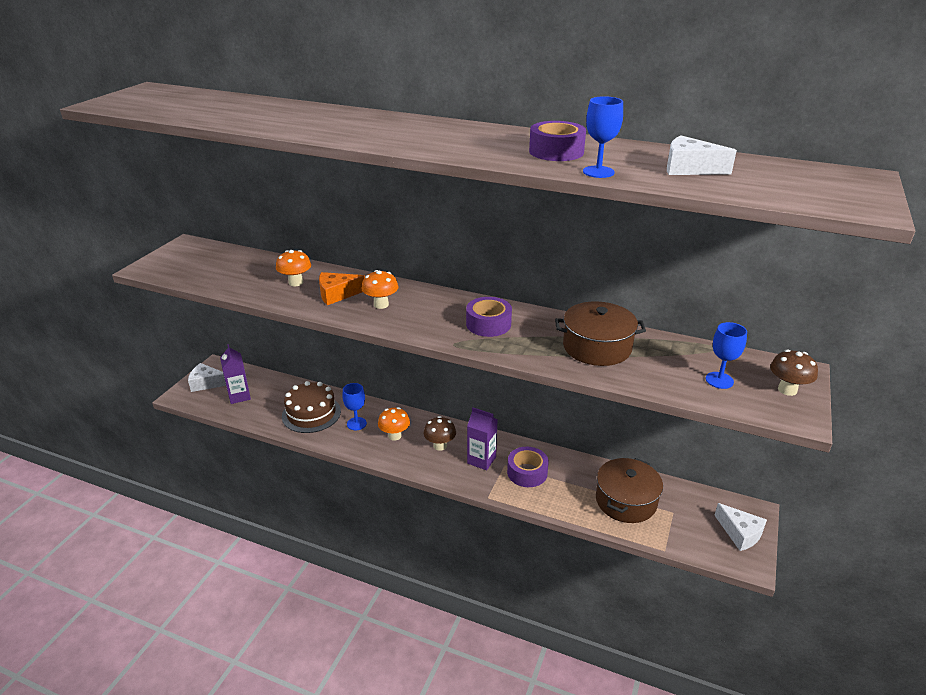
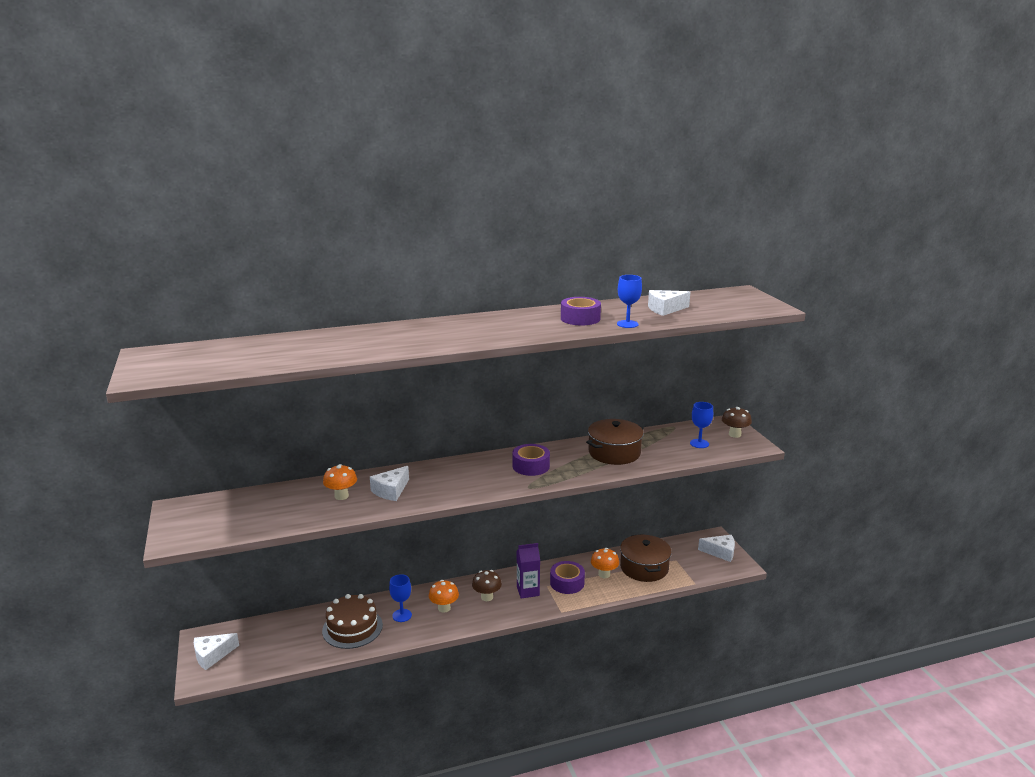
camera: 40 degrees left, 10 degrees down
purple carton [220,344,251,404] -> none
orange cheese [319,272,365,305] -> white cheese [370,466,409,501]
orange mushroom [361,270,399,309] -> orange mushroom moved to [591,548,619,578]

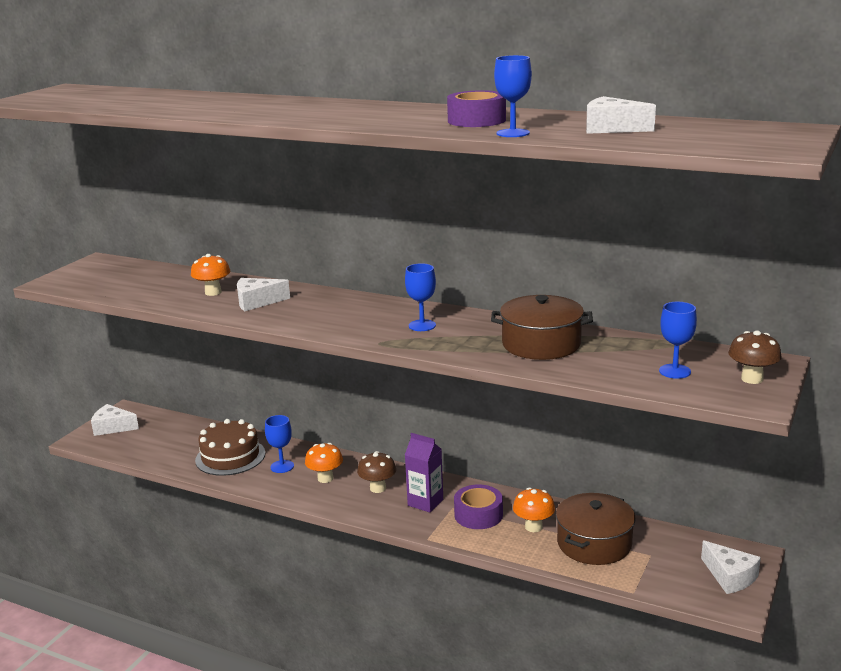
camera: 45 degrees right, 0 degrees up
purple tape [512,444,550,476] -> blue goblet [405,263,436,331]

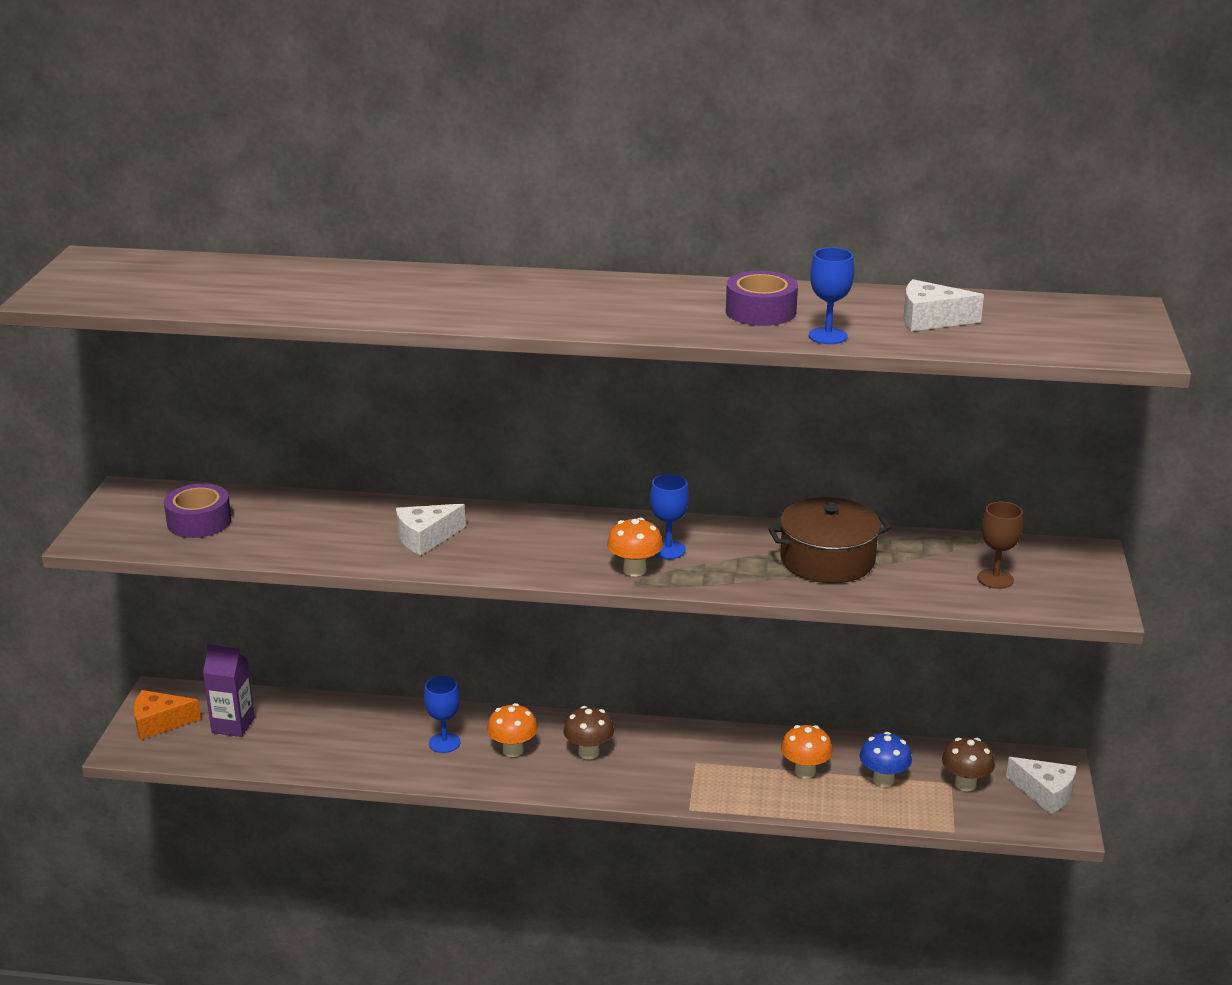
camera: 20 degrees left, 5 degrees up
white cheese [91,404,139,436] -> orange cheese [134,690,201,740]
orange mushroom [191,254,230,296] -> orange mushroom moved to [607,517,663,576]
brown cake [195,419,265,476] -> none
purple carton [405,433,443,512] -> purple carton moved to [203,645,255,737]
purple tape [454,484,503,529] -> purple tape moved to [164,483,231,538]
brown pot [556,493,636,565] -> blue mushroom [860,732,912,787]
blue goblet [659,302,697,379] -> brown goblet [977,501,1023,589]
brown mushroom [728,330,782,384] -> brown mushroom moved to [942,737,995,791]

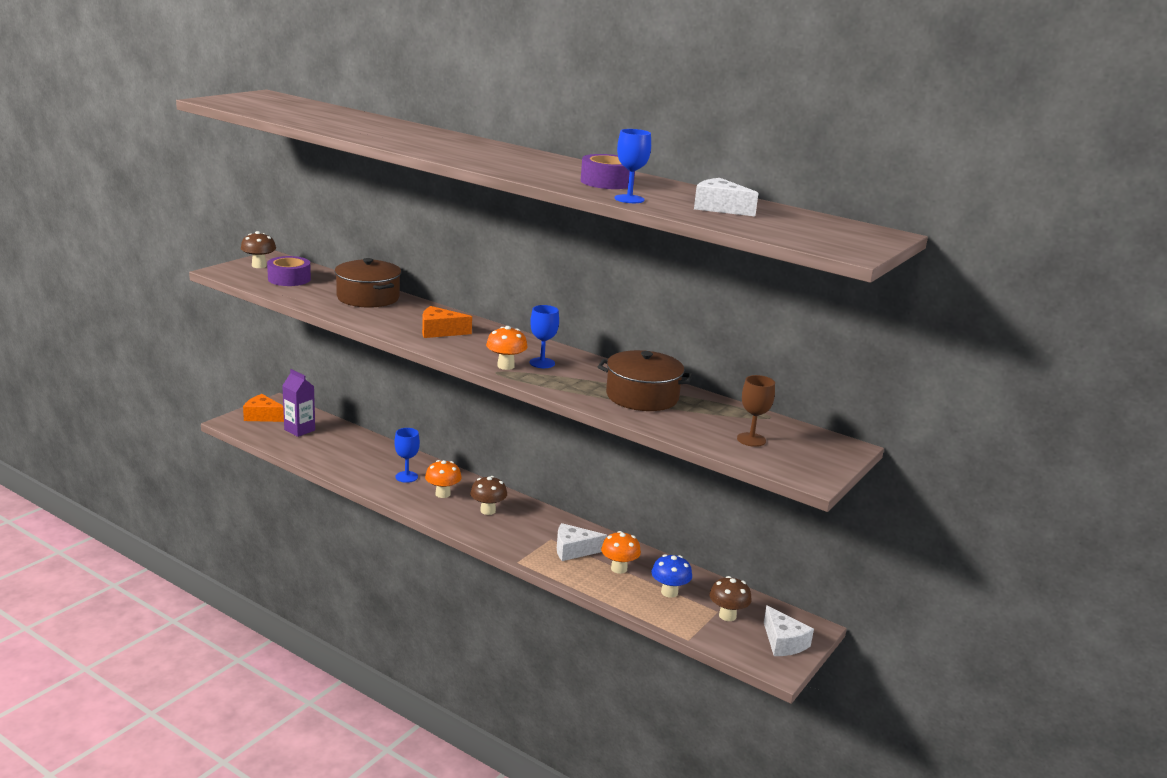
camera: 25 degrees right, 5 degrees down
white cheese [396,504,466,555] -> white cheese moved to [557,523,607,561]
none -> brown mushroom [241,231,276,268]
none -> brown pot [335,258,401,308]
none -> orange cheese [422,306,472,338]

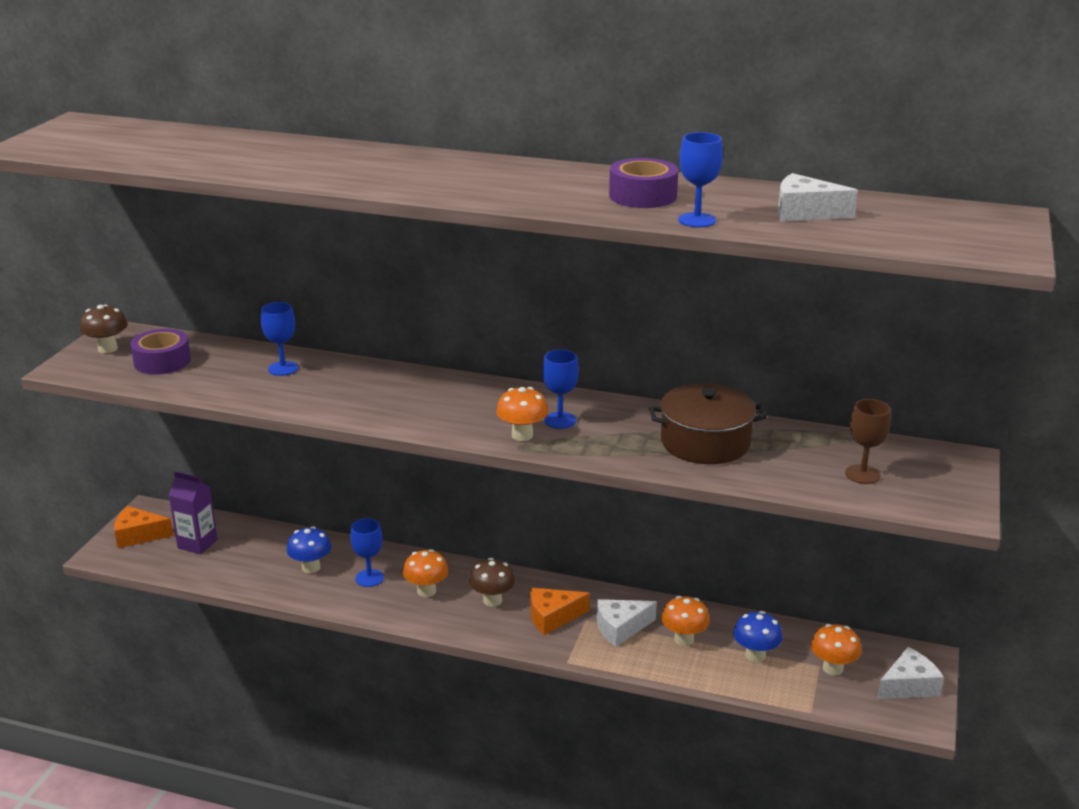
camera: 15 degrees left, 5 degrees up
brown pot [335,258,401,308] -> blue goblet [261,302,298,376]
orange cheese [422,306,472,338] -> orange cheese moved to [530,588,590,635]
brown mushroom [709,576,752,621] -> orange mushroom [811,624,861,676]
white cheese [764,605,814,656] -> white cheese turned 75 degrees counterclockwise [877,647,944,699]
none -> blue mushroom [287,526,332,573]

